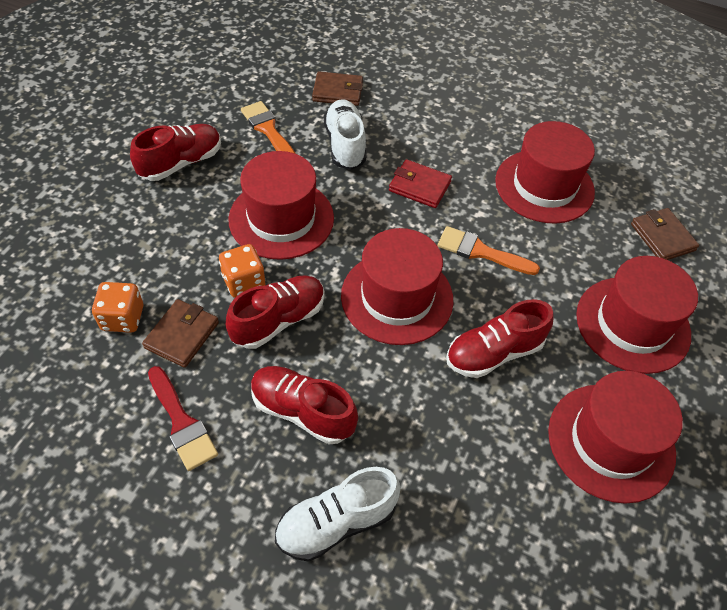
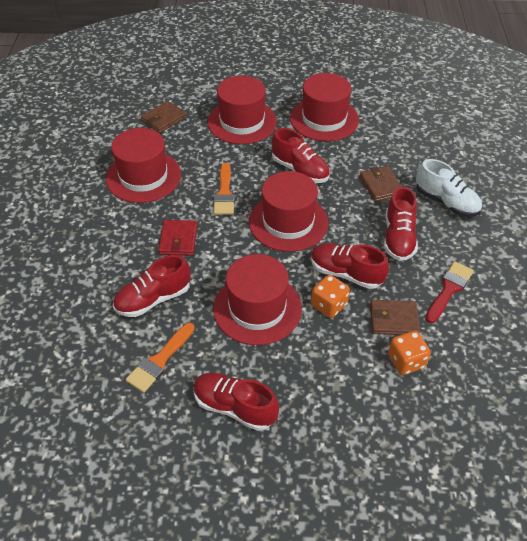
camera: 110 degrees left, 5 degrees down
brown wallet [312,71,363,106] -> brown wallet moved to [359,166,402,202]
white shoe [324,99,366,170] -> red shoe [113,255,191,317]

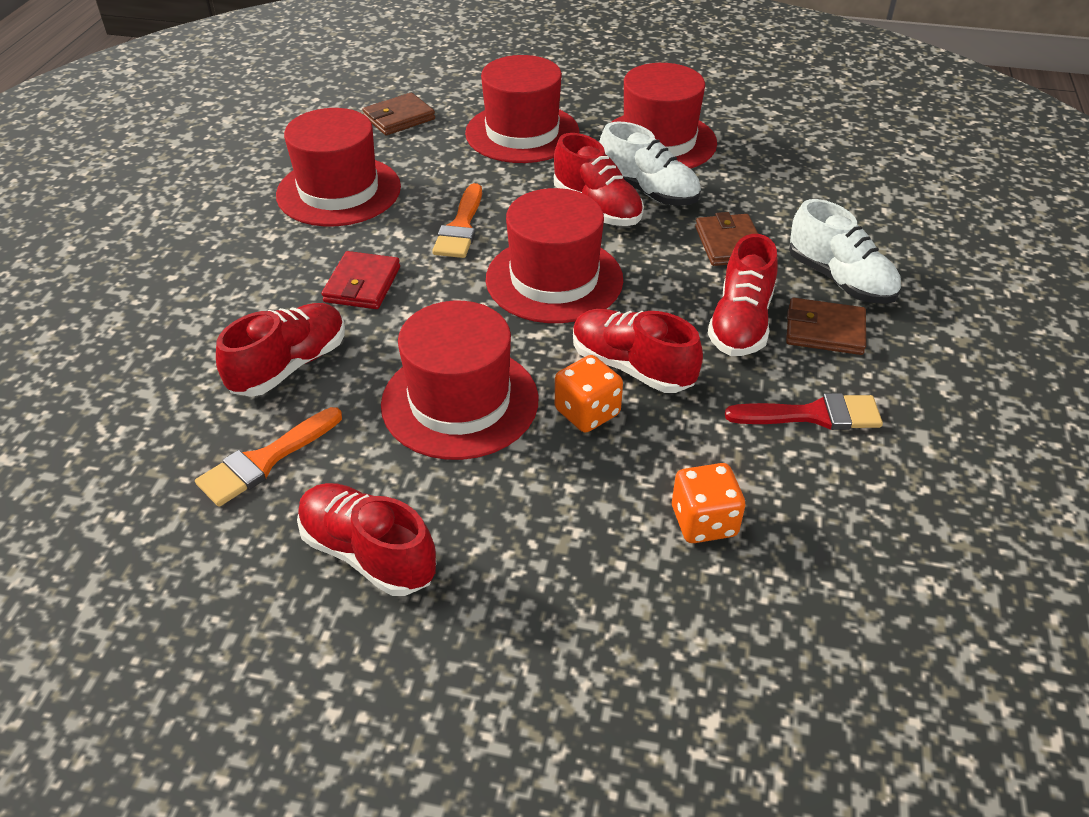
camera: 10 degrees right, 5 degrees down
red shoe [113,255,191,317] -> red shoe turned 150 degrees clockwise [216,303,345,397]
brown wallet [370,300,420,335] -> brown wallet moved to [786,298,866,355]
red brush [425,261,474,323] -> red brush turned 45 degrees clockwise [725,393,883,430]
none -> white shoe [599,122,701,205]

